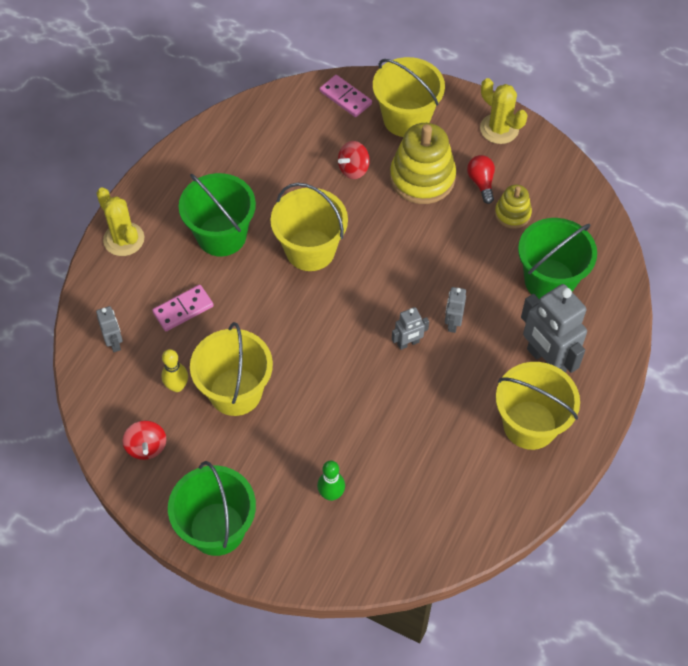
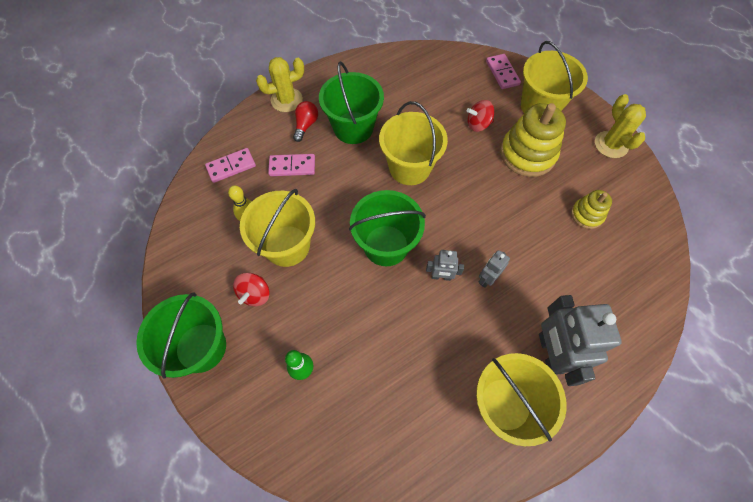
camera: 30 degrees right, 5 degrees up
yellow cactus [96,188,144,256] -> yellow cactus turned 75 degrees clockwise [256,57,304,112]
grey robot [96,306,123,352] -> pink domino [205,148,256,183]
red spinning top [122,420,166,460] -> red spinning top moved to [233,273,270,306]
red light bulb [467,155,495,204] -> red light bulb moved to [293,101,318,142]
green bucket [518,218,597,299] -> green bucket moved to [349,190,426,266]

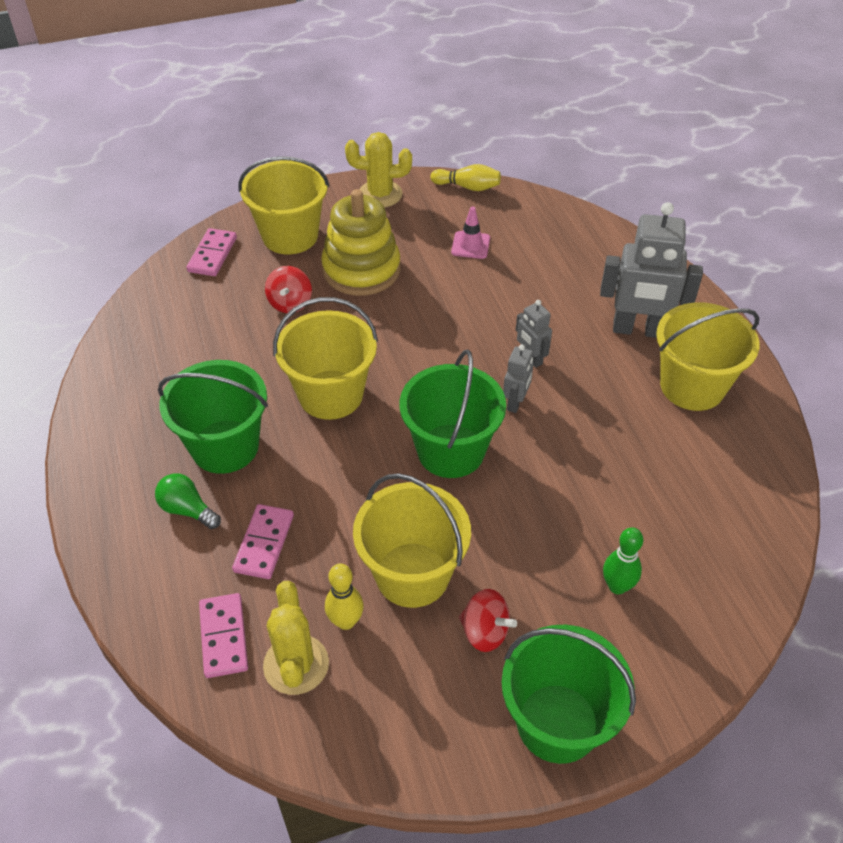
camera: 75 degrees left, 15 degrees down
yellow cactus [256,57,304,112] -> yellow cactus moved to [263,581,329,695]
red light bulb [293,101,318,142] -> green light bulb [155,473,221,529]
pink domino [486,54,521,89] -> pink domino turned 75 degrees counterclockwise [187,228,237,276]
yellow stacking toy [571,190,612,229] -> pink traffic cone [451,207,490,259]
none -> yellow bowling pin [431,164,501,191]

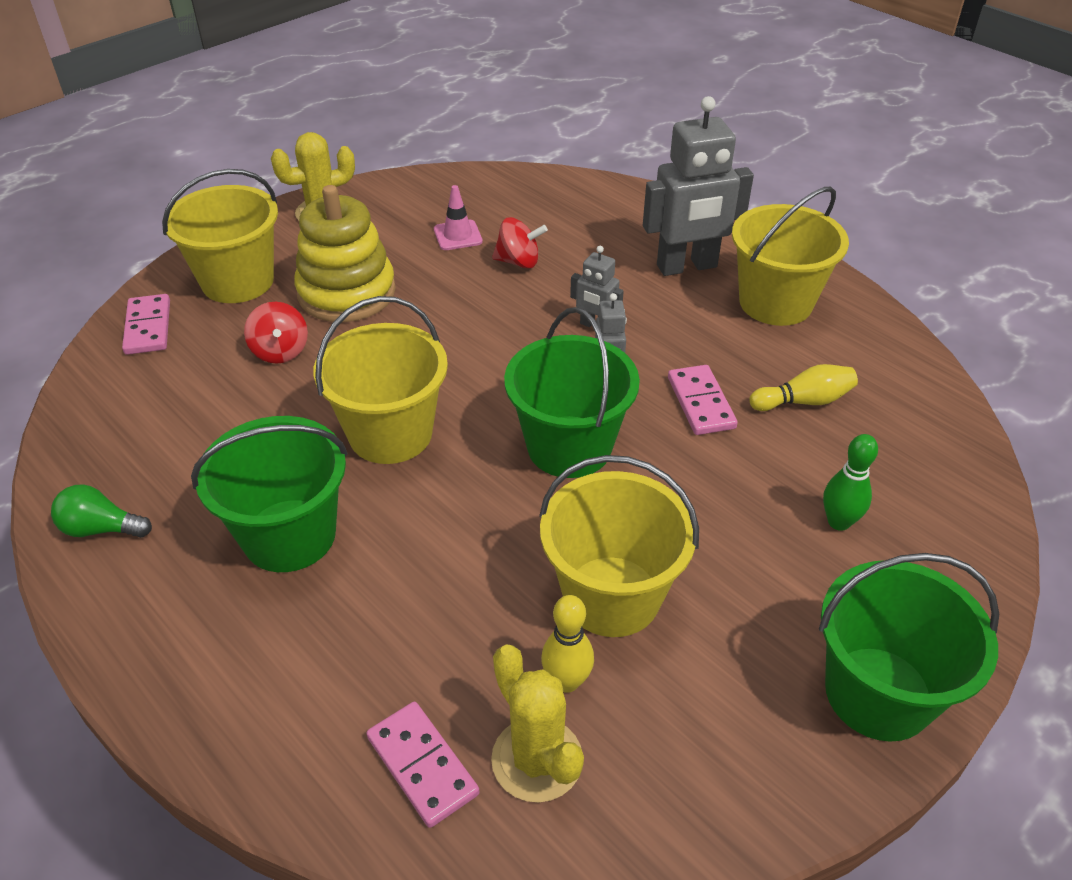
camera: 25 degrees left, 5 degrees down
green light bulb [155,473,221,529] -> green light bulb moved to [51,484,152,538]
pink domino [232,504,294,579] -> pink domino moved to [668,365,738,435]
yellow bowling pin [431,164,501,191] -> yellow bowling pin moved to [749,364,858,411]
red spinning top [459,589,517,652] -> red spinning top moved to [492,217,548,269]

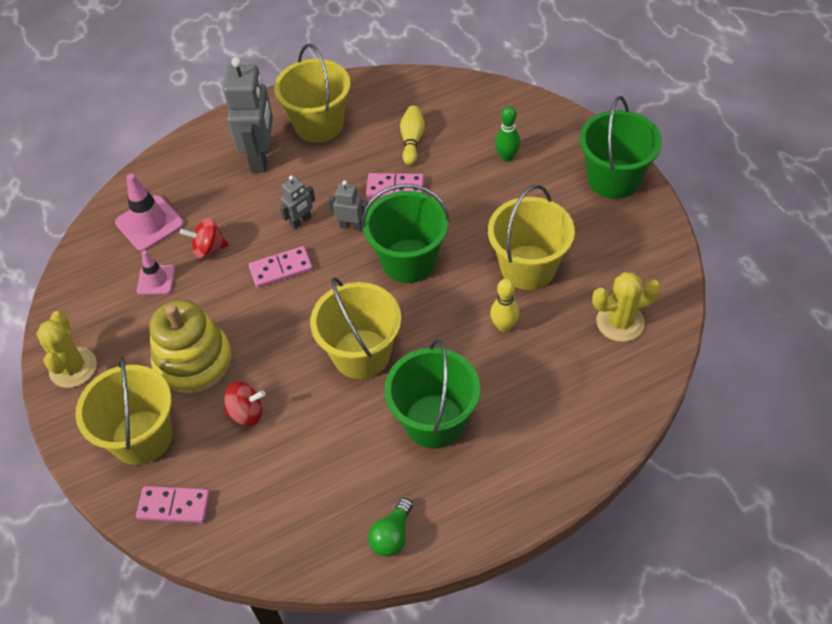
camera: 70 degrees left, 10 degrees up
pink domino [367,702,479,828] -> pink domino moved to [249,246,313,288]
red spinning top [492,217,548,269] -> red spinning top turned 120 degrees counterclockwise [180,217,229,259]
yellow bowling pin [541,595,594,693] -> yellow bowling pin moved to [490,279,519,332]
none -> pink traffic cone [115,174,184,251]

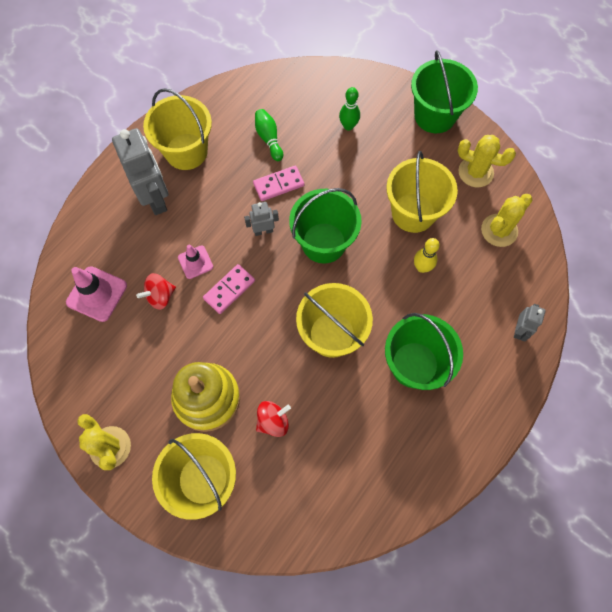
camera: 30 degrees left, 15 degrees up
pink domino [136,486,210,523] -> none
pink traffic cone [137,251,175,295] -> pink traffic cone moved to [178,245,213,279]
grey robot [280,175,315,229] -> grey robot moved to [514,304,546,342]
green light bulb [368,498,413,557] -> none
yellow bowling pin [400,106,425,165] -> green bowling pin [255,109,283,161]
none -> yellow cactus [458,135,516,187]

